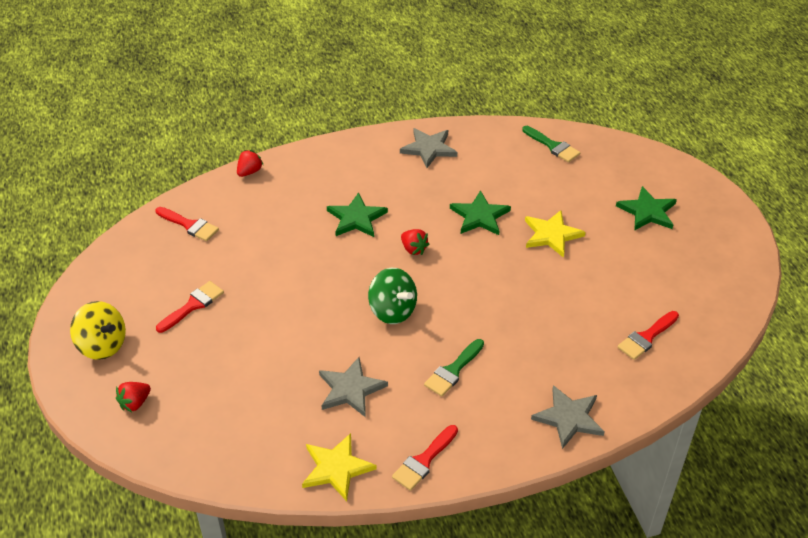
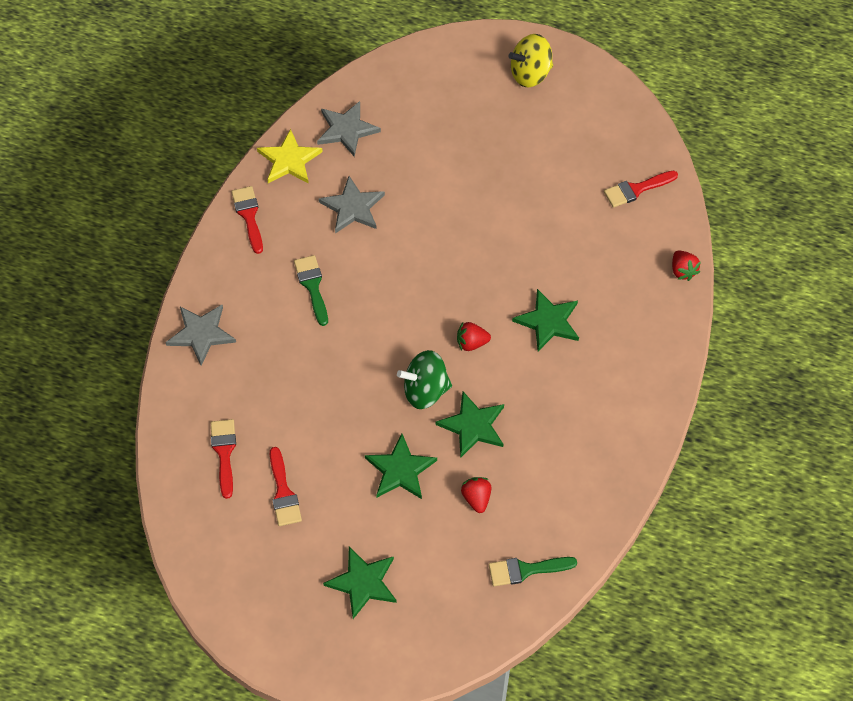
camera: 125 degrees right, 15 degrees up
red strawberry [116,382,151,412] -> red strawberry moved to [461,477,491,513]
red brush [156,281,224,333] -> red brush moved to [270,447,302,526]
green spinning top [368,268,417,324] -> green spinning top moved to [397,350,452,409]
grey star [400,128,457,168] -> grey star moved to [317,101,381,157]
yellow star [525,210,586,258] -> green star [365,434,437,499]

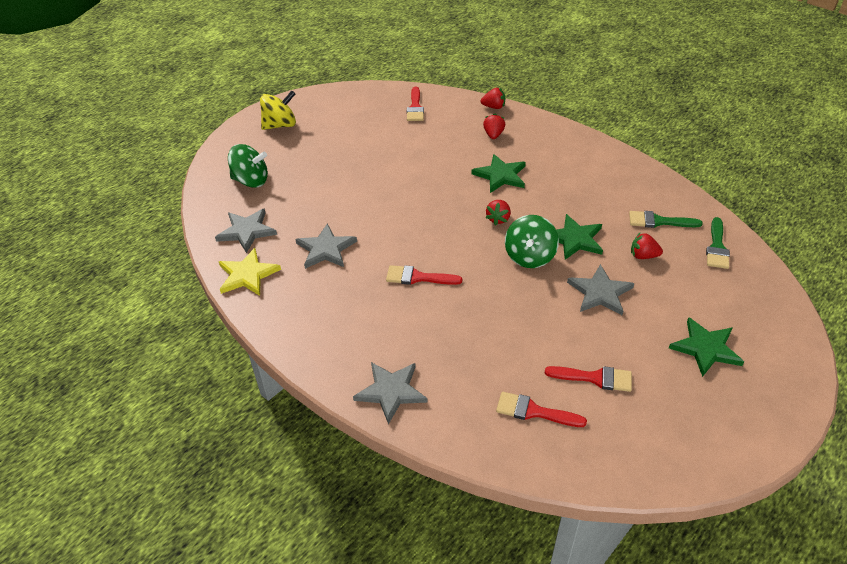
camera: 65 degrees left, 15 degrees down
red brush [231,186,263,254] -> red brush moved to [386,265,462,285]
green brush [294,255,328,326] -> green brush moved to [629,211,703,228]
green star [365,434,437,499] -> grey star [567,264,635,315]
yellow spinning top [508,34,553,87] -> yellow spinning top turned 120 degrees counterclockwise [260,90,296,130]
none -> green spinning top [228,144,268,188]
none -> red strawberry [483,114,505,139]

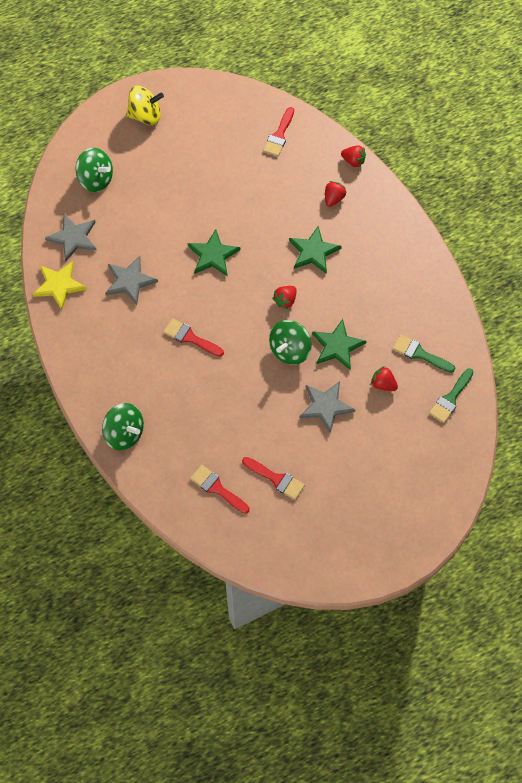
camera: 20 degrees right, 20 degrees up
grey star [353,362,428,424] -> green spinning top [102,403,144,450]
green star [669,317,744,377] -> green star moved to [187,229,241,277]

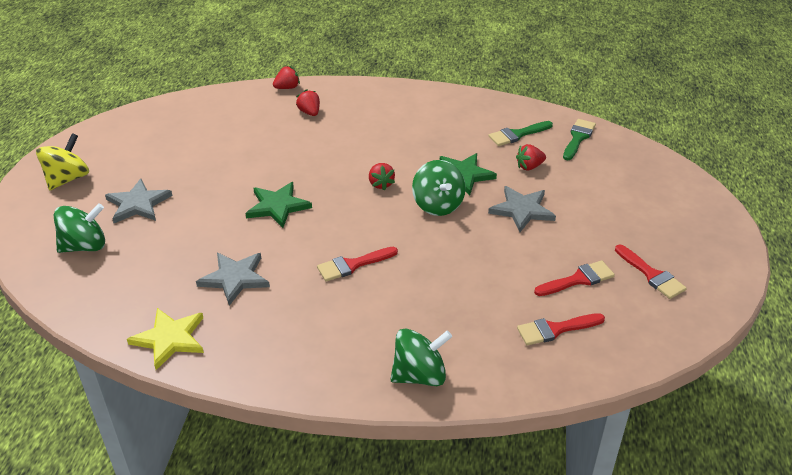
camera: 55 degrees left, 25 degrees down
grey star [45,214,97,261] -> grey star moved to [105,179,172,223]
red brush [263,107,294,156] -> red brush moved to [615,245,687,299]
green star [289,226,342,274] -> none
green brush [429,368,474,423] -> green brush turned 135 degrees counterclockwise [563,119,596,160]

